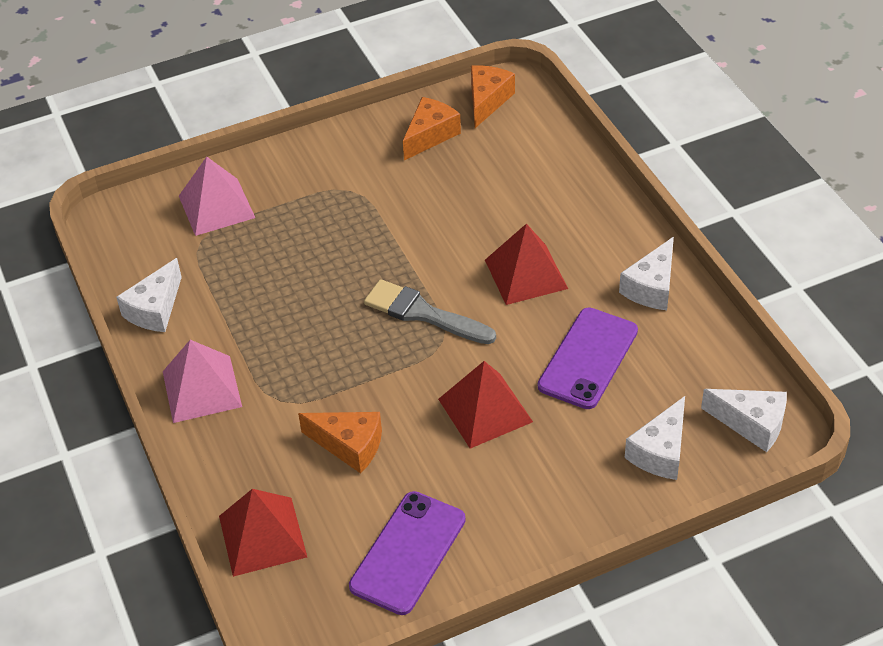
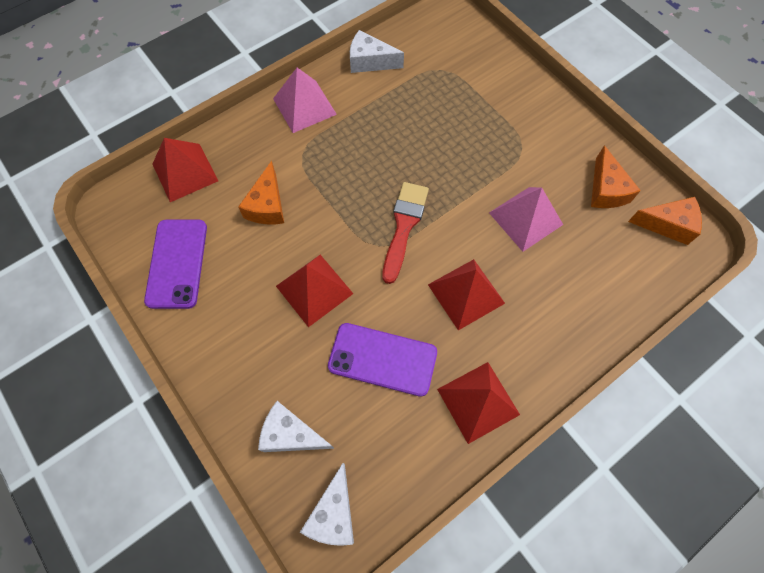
camera: 75 degrees right, 20 degrees up
pink pyramid [179,157,255,236] -> pink pyramid moved to [489,187,563,252]
purple phone [349,491,466,615] -> purple phone turned 75 degrees clockwise [144,220,207,309]
grey brush [364,279,496,344] -> red brush [383,182,429,284]
orange cheese [403,97,461,160] -> orange cheese turned 60 degrees clockwise [591,145,641,208]
white cheese [619,237,674,310] -> red pyramid [437,362,520,444]

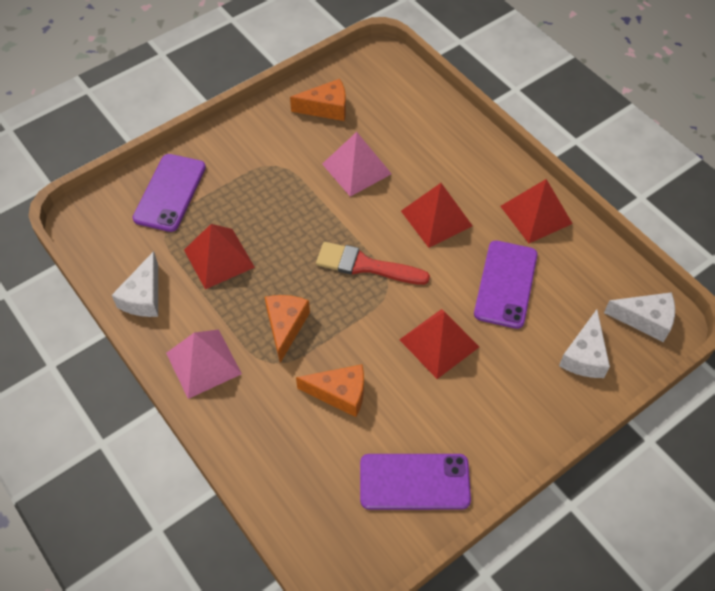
camera: 90 degrees left, 10 degrees down
red pyramid [153,138,218,202] -> red pyramid moved to [184,224,255,289]
orange cheese [628,197,702,245] -> orange cheese moved to [265,295,310,363]
none -> purple phone [133,154,206,232]

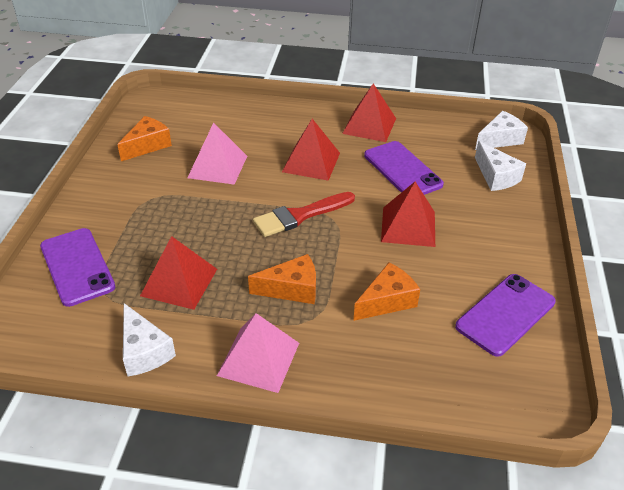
camera: 45 degrees left, 15 degrees down
orange cheese [265,295,310,363] -> orange cheese turned 120 degrees clockwise [248,254,316,304]

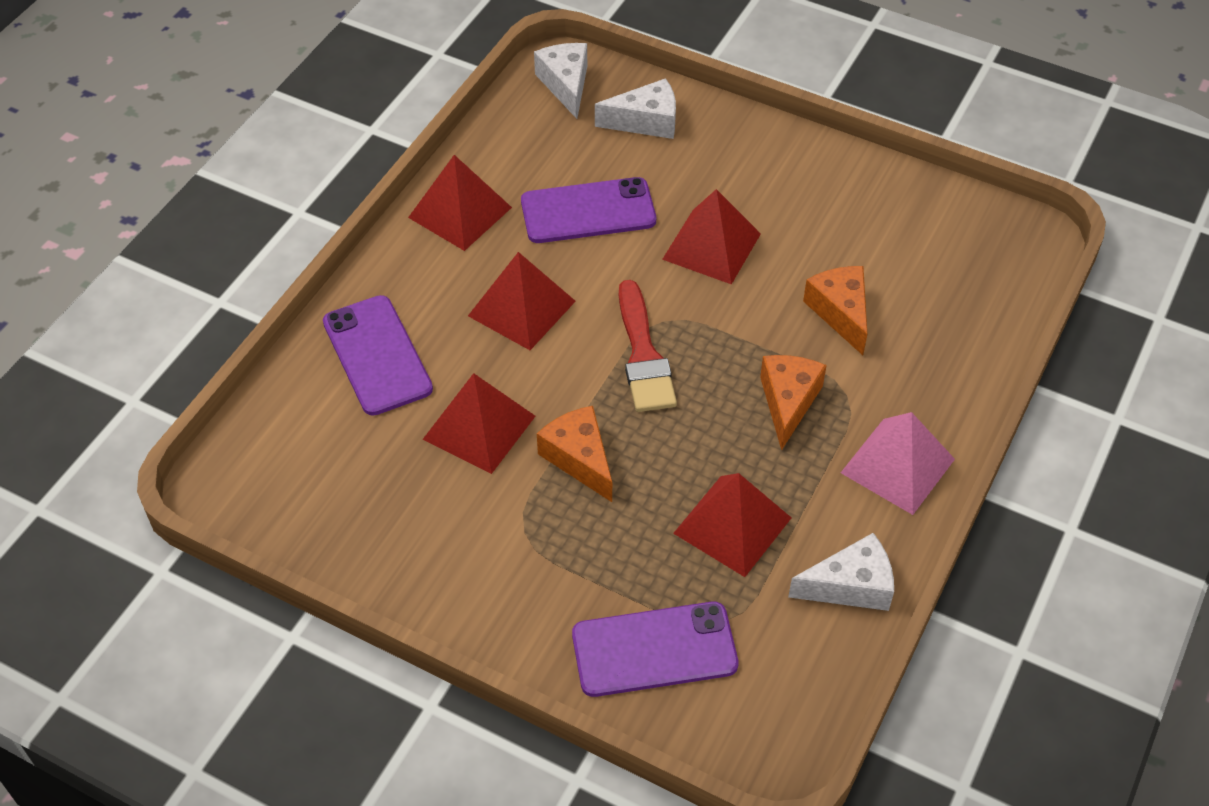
camera: 70 degrees left, 10 degrees up
orange cheese [117,116,172,161] -> orange cheese moved to [537,406,612,502]
pink pyramid [187,122,247,185] -> red pyramid [422,373,535,474]
purple phone [455,274,556,357] -> purple phone moved to [323,295,433,416]

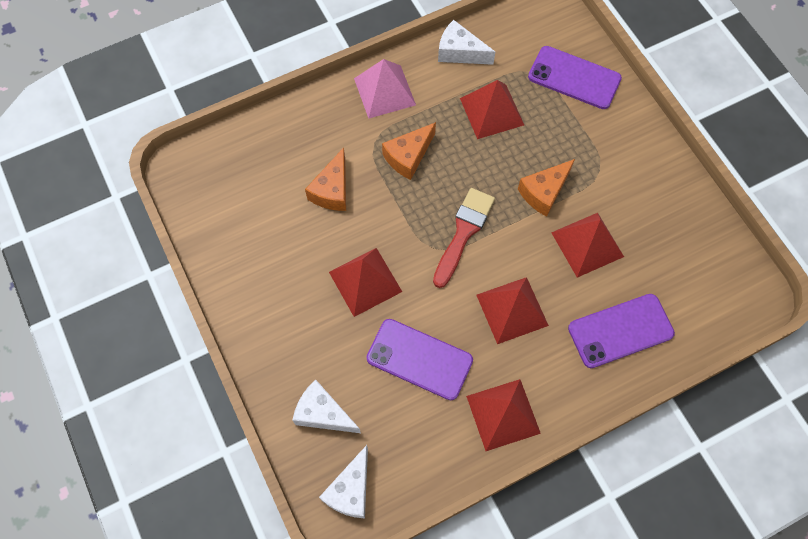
camera: 145 degrees left, 15 degrees up
purple phone [323,295,433,416] -> purple phone turned 60 degrees clockwise [568,294,675,368]
orange cheese [537,406,612,502] -> orange cheese turned 45 degrees clockwise [518,159,575,216]

